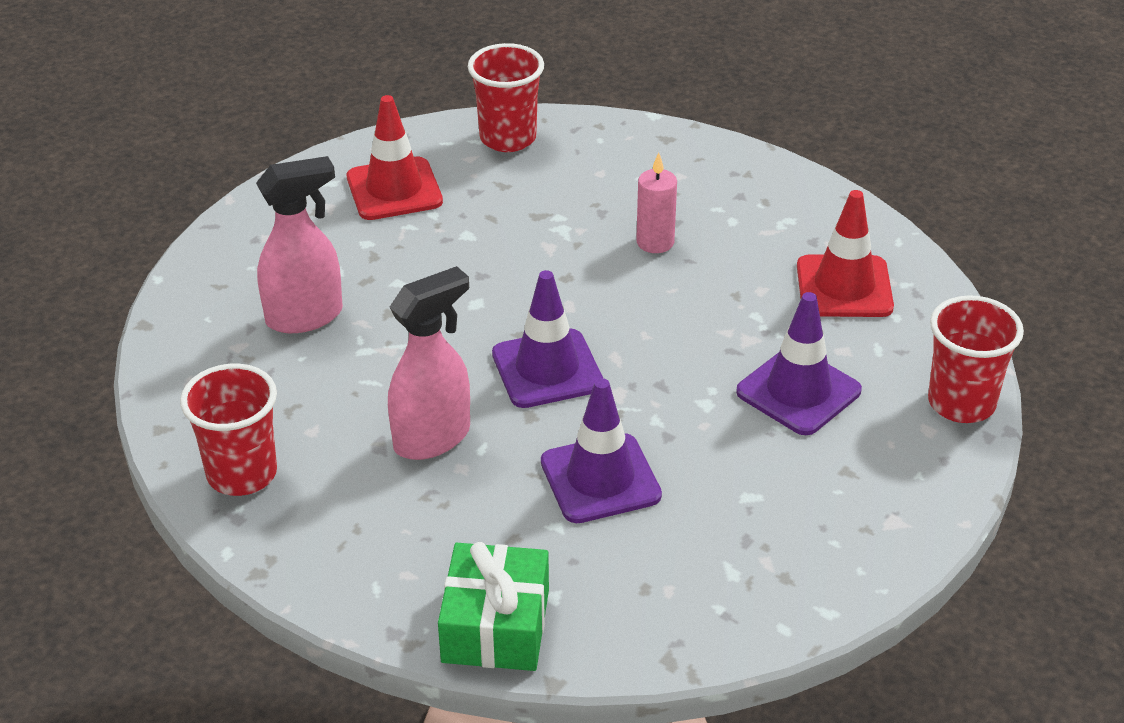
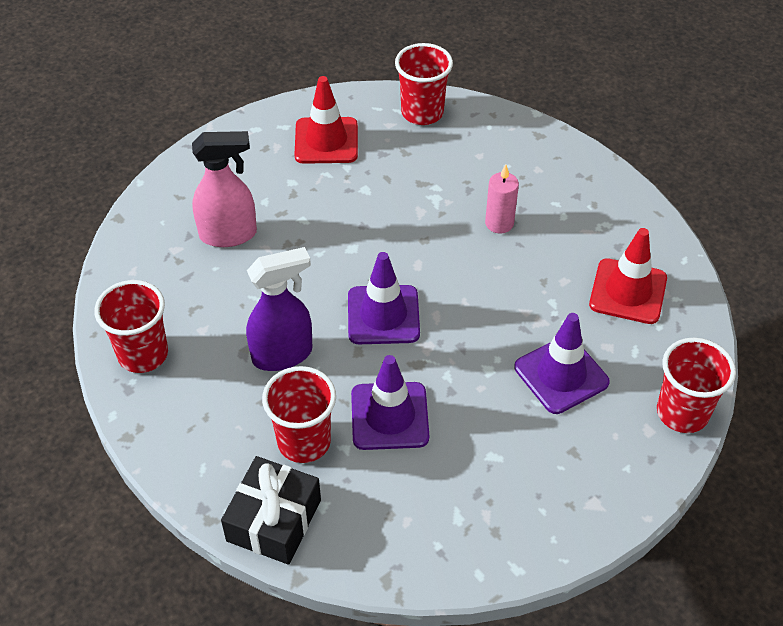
camera: 15 degrees right, 10 degrees up
pink spray bottle [388,266,470,460] -> purple spray bottle [246,247,312,371]
green gift [438,542,549,671] -> black gift [221,456,321,565]
none -> red cup [262,366,336,463]

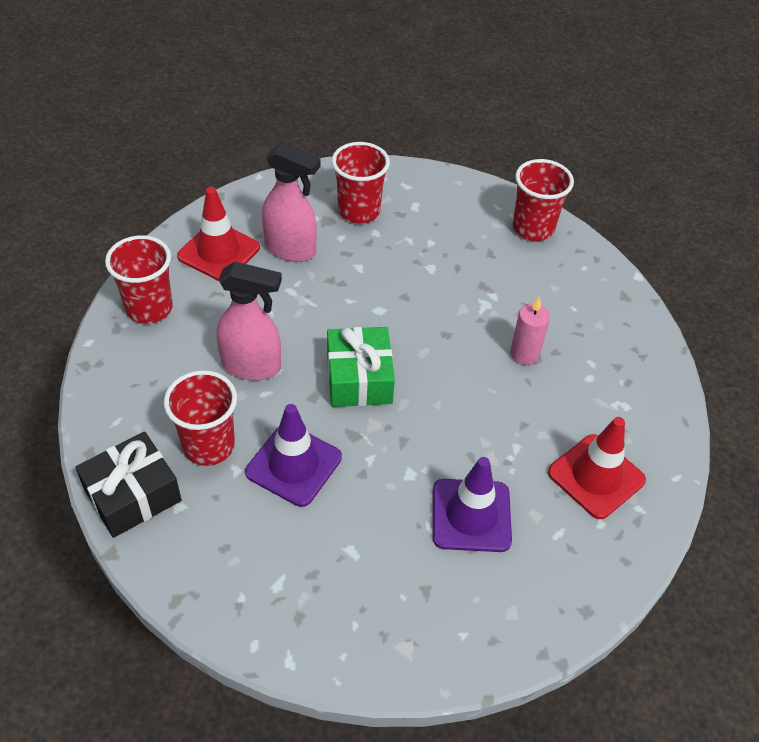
camera: 30 degrees right, 0 degrees up
purple spray bottle [246,247,312,371] -> pink spray bottle [217,262,282,380]
red traffic cone [294,76,358,164] -> red traffic cone moved to [177,187,260,281]
purple traffic cone [348,252,420,344] -> green gift [327,327,395,407]
red cup [657,338,736,433] -> red cup moved to [332,142,390,224]

